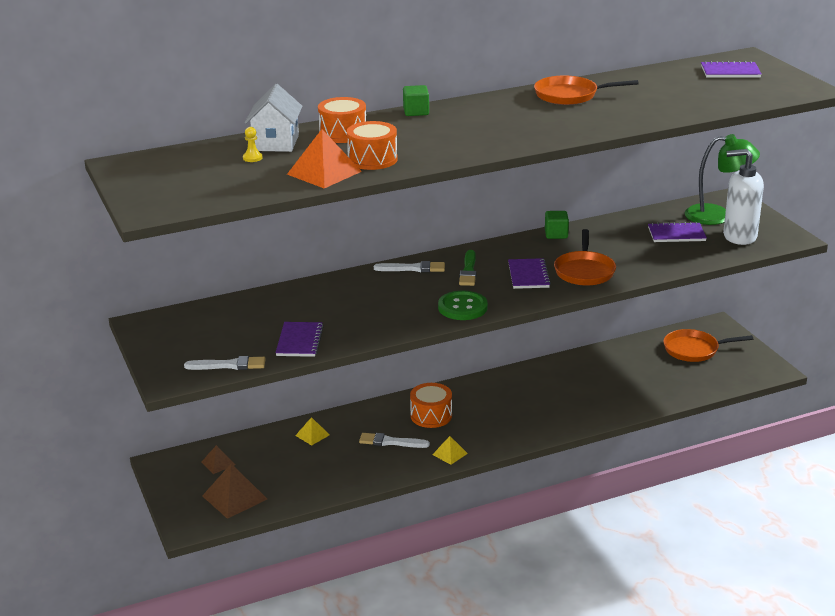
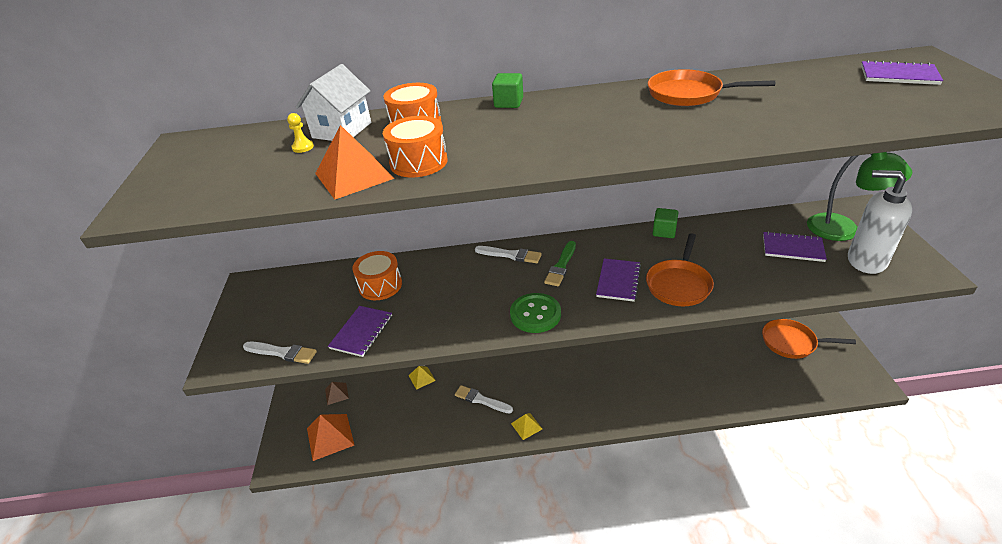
camera: 20 degrees right, 10 degrees up
brown pyramid [202,464,267,519] -> orange pyramid [307,414,354,461]
orange drum [410,383,452,428] -> orange drum moved to [352,251,402,300]

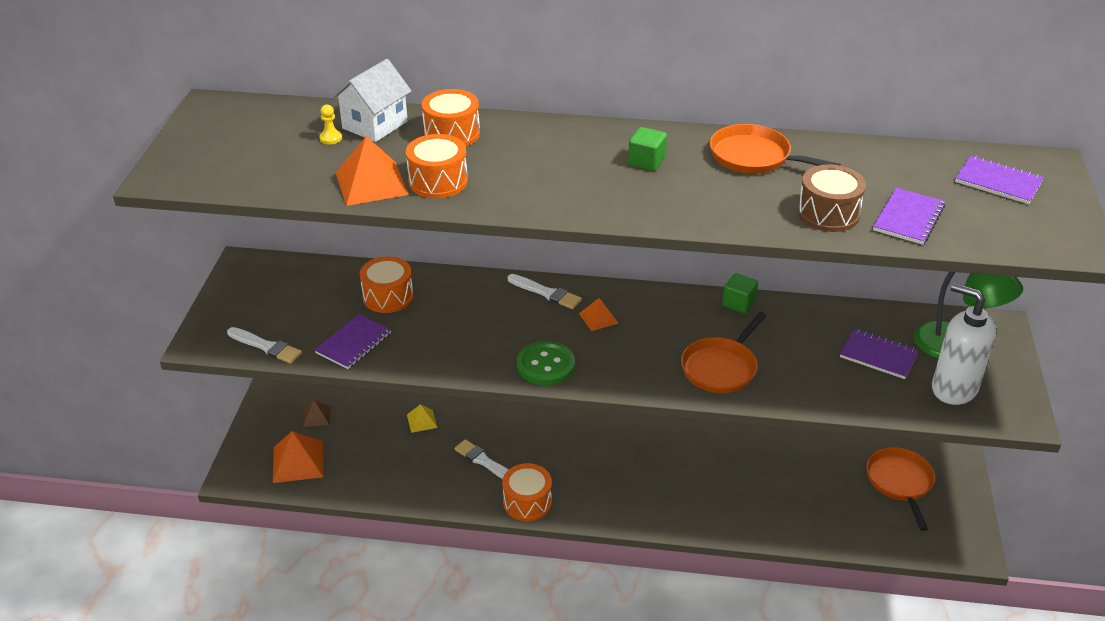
camera: 10 degrees right, 0 degrees up
green cube [492,73,523,108] -> green cube moved to [628,127,667,171]
yellow pyramid [511,413,542,440] -> orange drum [502,463,552,521]
green brush [544,241,576,286] -> orange pyramid [579,298,618,331]
purple notebook [596,258,641,302] -> purple notebook moved to [873,188,945,245]
orange pan [762,319,856,359] -> orange pan turned 60 degrees clockwise [866,447,935,531]
none -> brown drum [797,164,866,232]

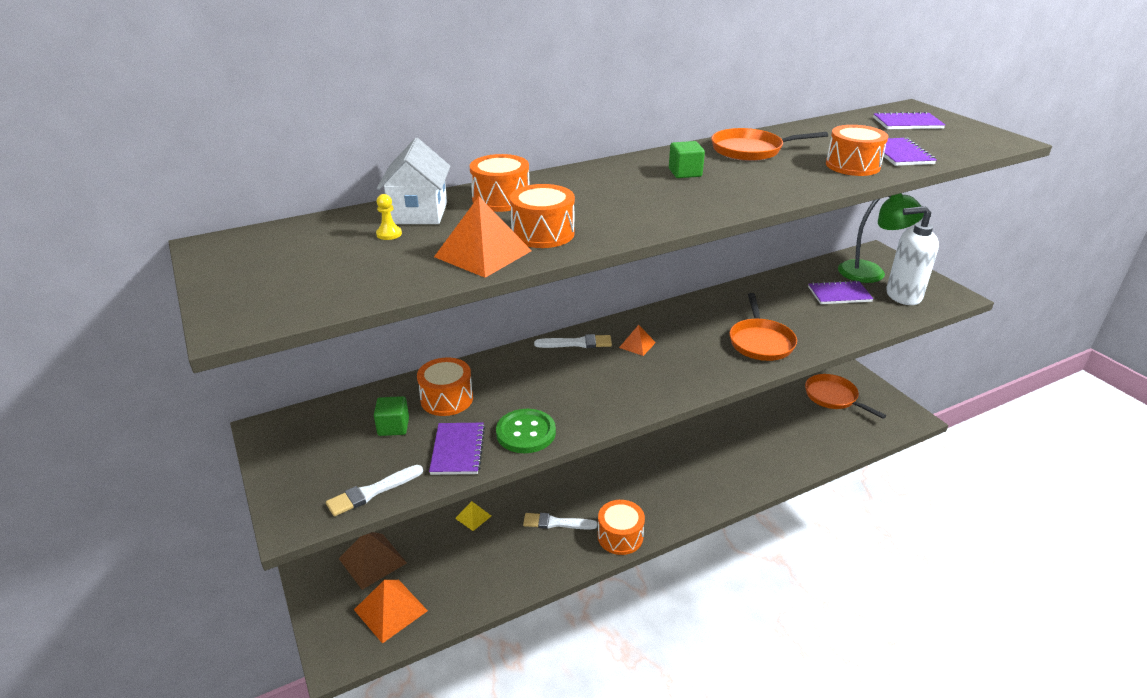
camera: 35 degrees left, 5 degrees down
white brush [227,327,302,364] -> white brush turned 150 degrees clockwise [326,465,423,516]
brown pyramid [303,400,331,427] -> brown pyramid [339,532,407,590], size x1.80
green button [517,341,575,386] -> green button moved to [496,409,556,453]
green cube [722,273,758,314] -> green cube moved to [374,396,409,436]
brown drum [797,164,866,232] -> orange drum [826,125,888,176]

